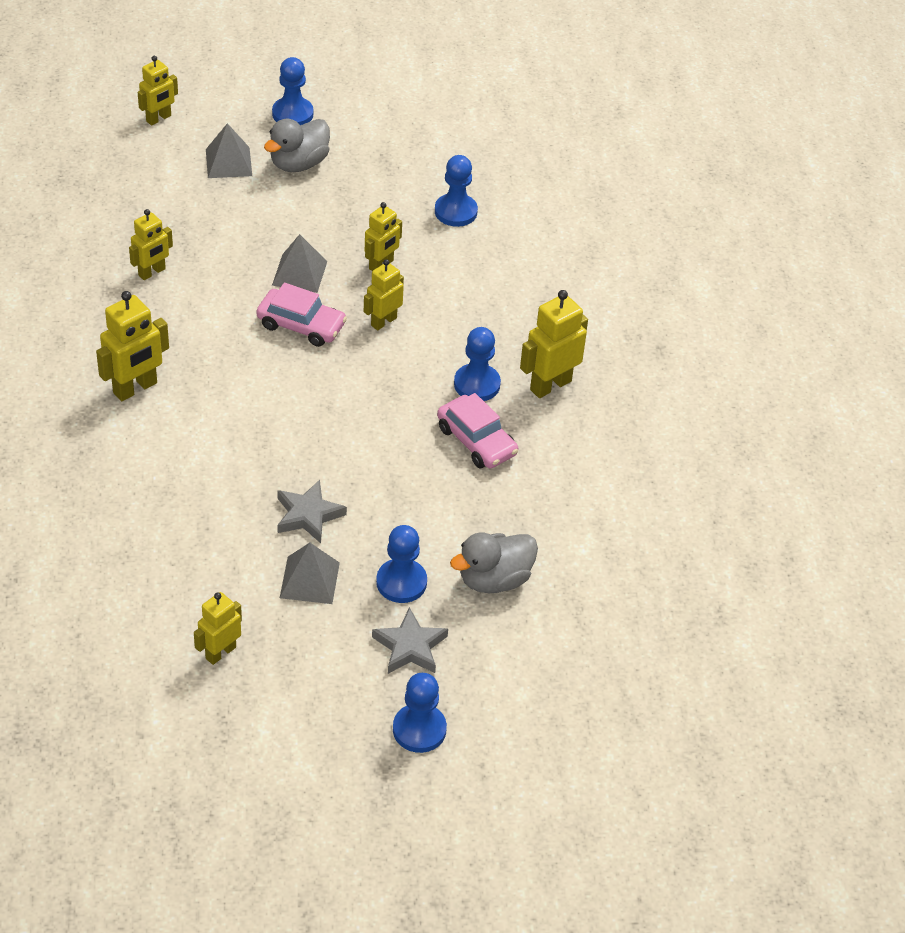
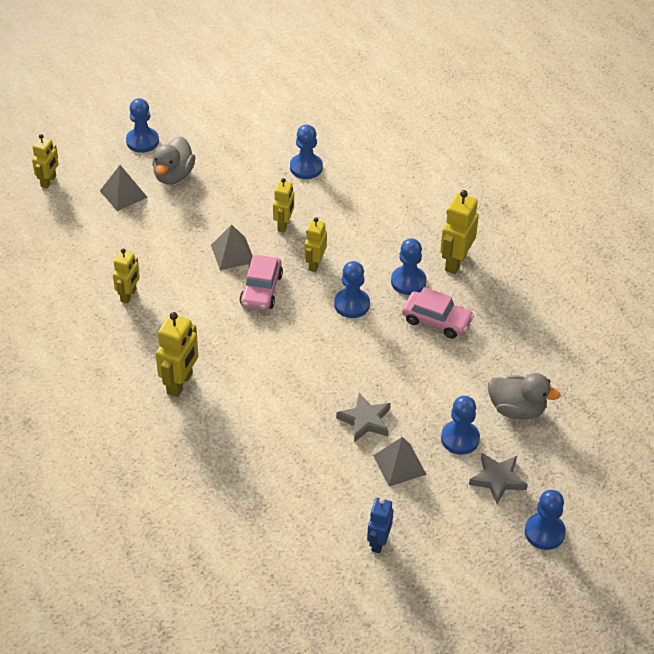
camera: 25 degrees left, 0 degrees up
yellow robot [194,592,242,665] -> blue robot [367,498,393,553]
pink car [256,283,347,347] -> pink car turned 105 degrees clockwise [239,255,283,311]
grey duck [450,533,538,593] -> grey duck turned 105 degrees counterclockwise [488,373,561,420]
none -> blue pawn [334,261,370,318]

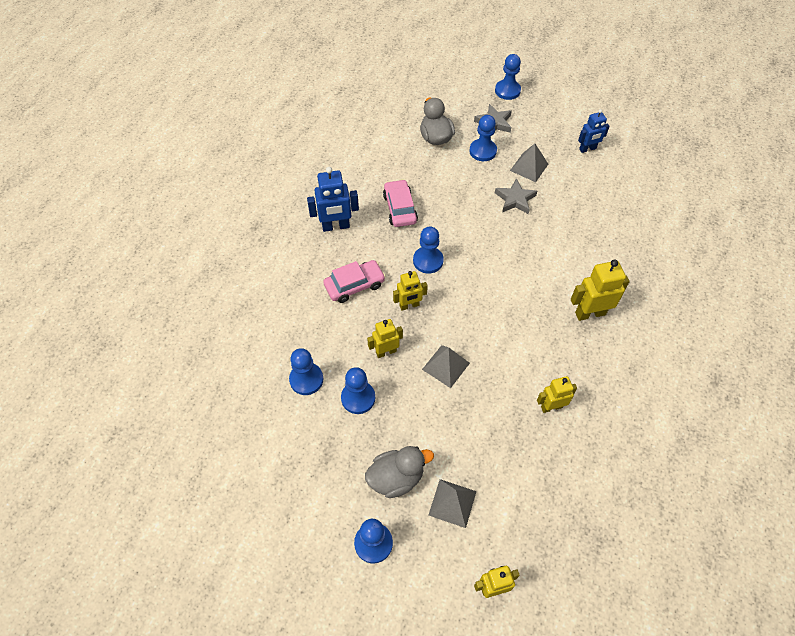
camera: 125 degrees left, 10 degrees up
pink car [239,255,283,311] -> pink car moved to [323,260,385,303]
blue pawn [391,238,426,295] -> blue pawn moved to [341,367,375,414]
yellow robot [440,190,479,274] -> blue robot [307,167,359,232]

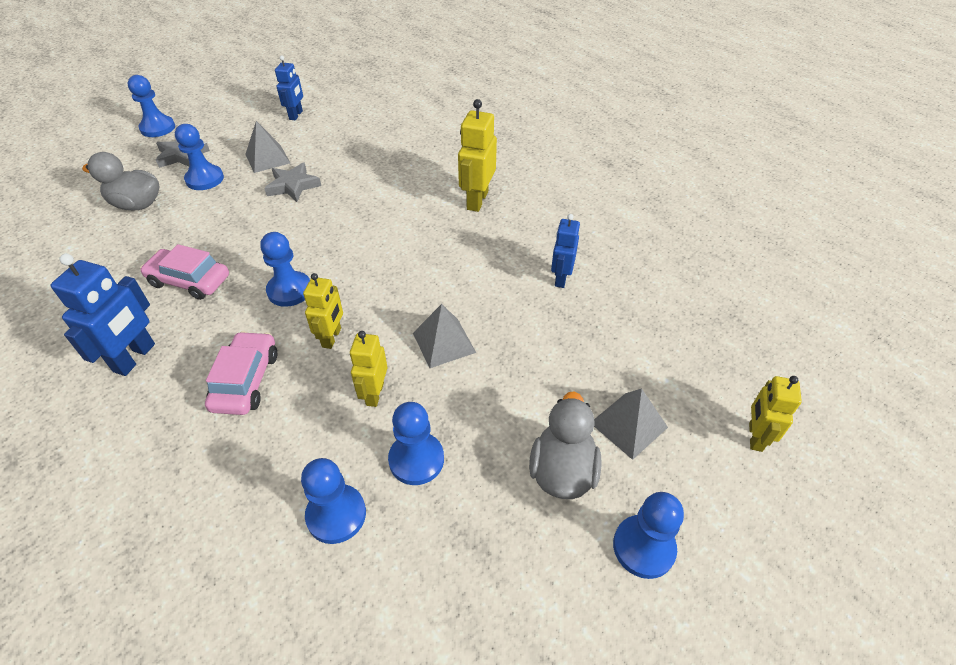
camera: 60 degrees left, 10 degrees down
yellow robot [537,376,577,413] -> blue robot [551,214,580,288]

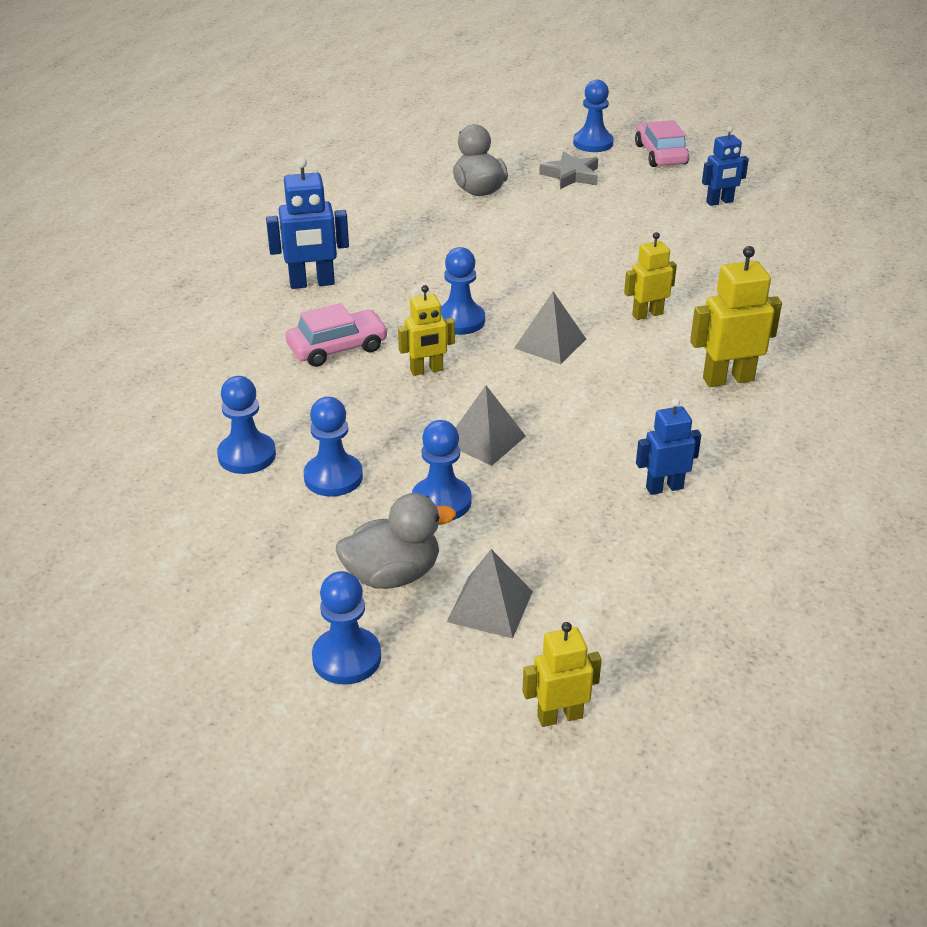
camera: 60 degrees right, 10 degrees down
pink car [140,244,229,300] -> pink car moved to [635,120,689,167]
blue pawn [175,124,224,190] -> blue pawn moved to [412,420,472,520]
grey pyramid [245,121,290,173] -> grey pyramid moved to [514,292,586,364]
grey star [264,163,321,202] -> none
yellow robot [350,331,387,407] -> yellow robot moved to [624,232,677,320]

